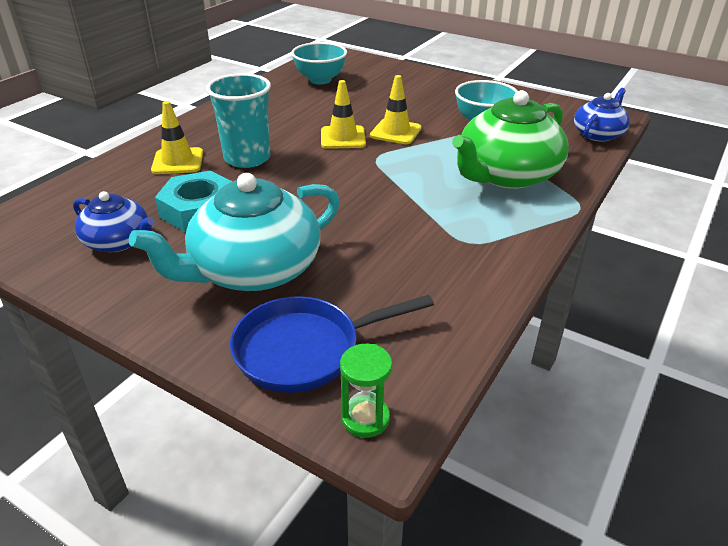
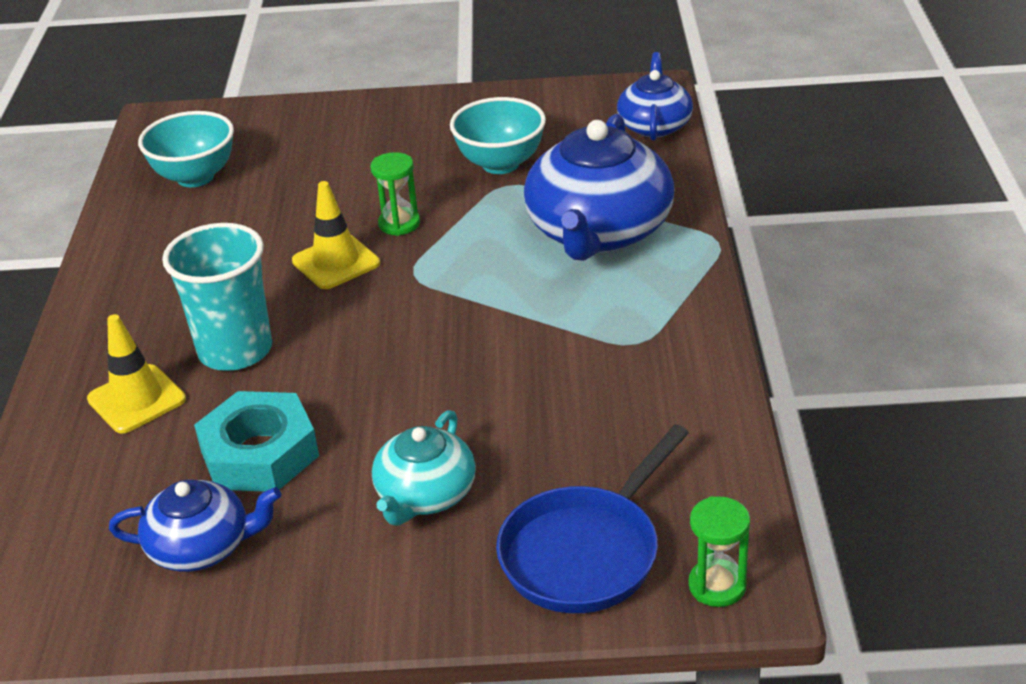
camera: 30 degrees left, 0 degrees up
turquoise teapot [129,173,340,291] -> turquoise teapot [372,410,476,526], size x0.56
yellow traffic cone [370,75,422,144] -> green hourglass [371,152,420,236]
green teapot [452,90,569,189] -> blue teapot [524,114,674,261]

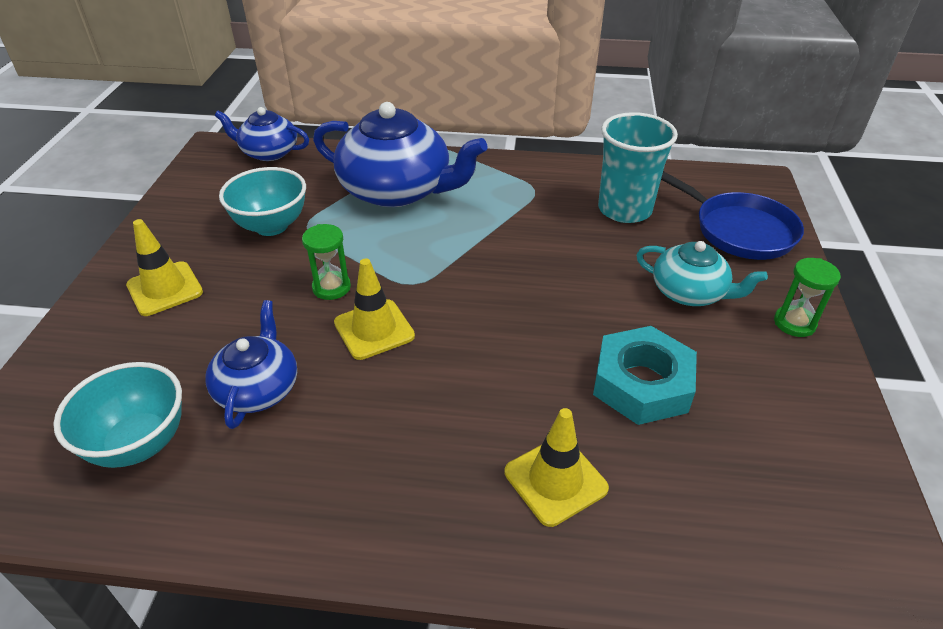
camera: 85 degrees left, 5 degrees up
blue teapot [109,480,281,572] -> blue teapot moved to [205,300,297,429]
turquoise cup [162,223,272,371] -> turquoise cup moved to [598,112,678,223]
green hourglass [688,496,750,607] -> green hourglass moved to [774,258,841,337]
none -> yellow traffic cone [126,219,203,316]

